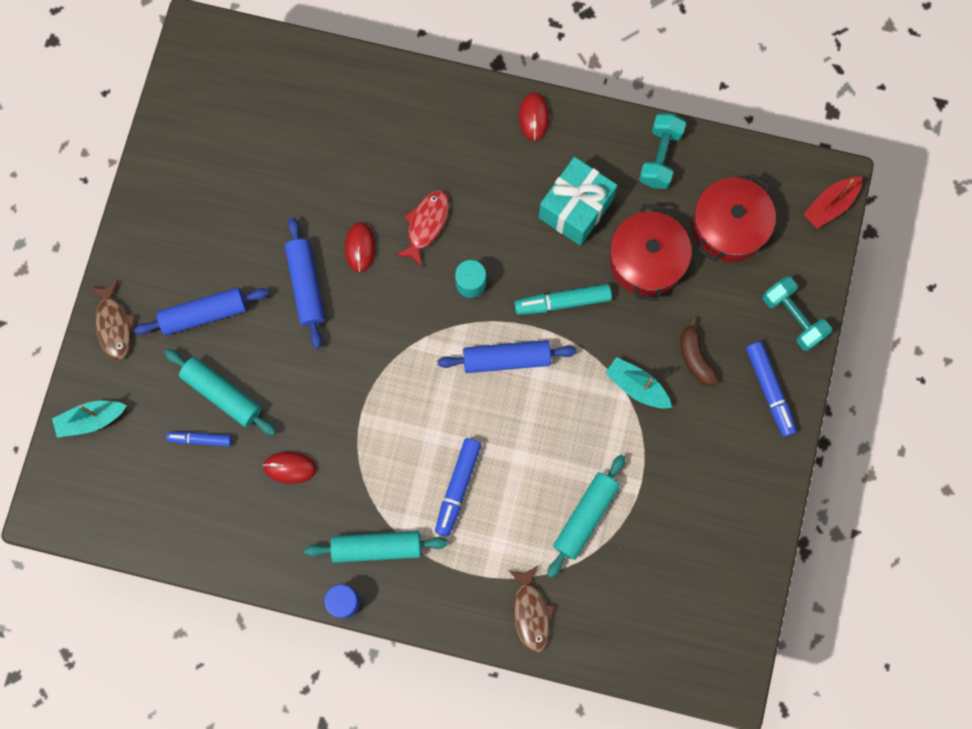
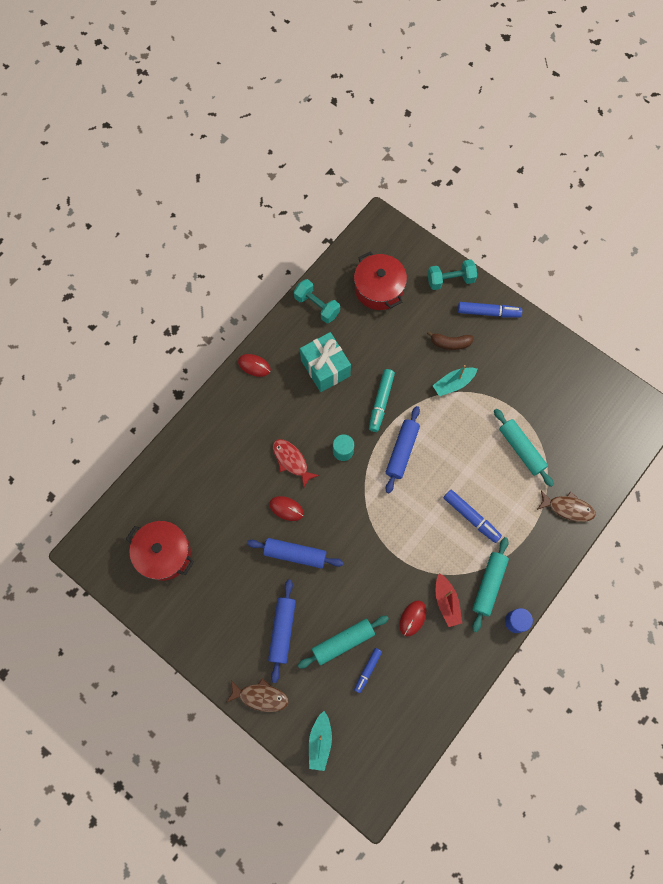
camera: 65 degrees left, 5 degrees down
red pot [610,204,692,301] -> red pot moved to [126,521,194,581]
red boat [803,177,863,229] -> red boat moved to [436,573,462,627]

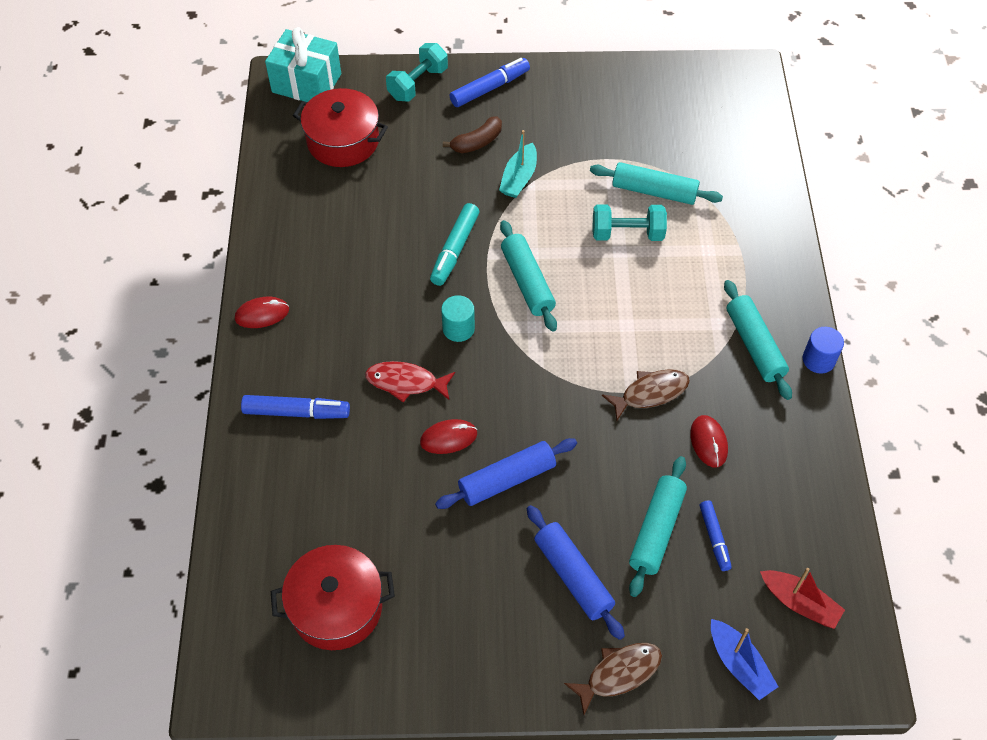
camera: 40 degrees left, 15 degrees down
turquoise dumbbell [294,279,340,323] -> turquoise dumbbell moved to [593,204,667,241]
turquoise gift [300,332,351,392] -> turquoise gift moved to [265,27,341,102]
turquoise boat [309,711,332,771] -> blue boat [711,619,778,700]
turquoise marker [369,369,395,432] -> turquoise marker turned 45 degrees clockwise [430,203,480,286]
blue rolling pin [386,406,420,493] -> turquoise rolling pin [500,220,557,332]
red boat [436,573,462,627] -> red boat moved to [760,568,845,629]
blue marker [444,490,502,543] -> blue marker moved to [241,395,350,419]
brown fish [537,490,596,522] -> brown fish moved to [602,369,690,420]

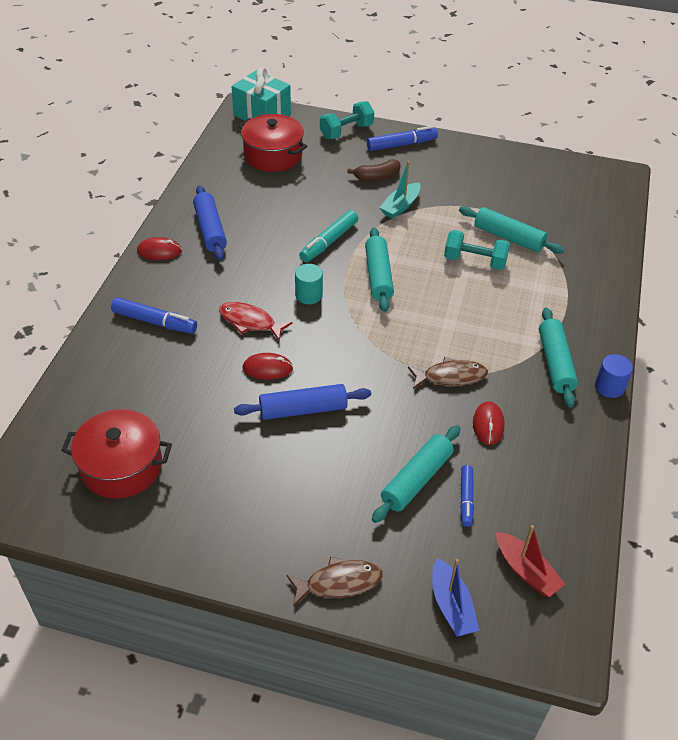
camera: 15 degrees right, 10 degrees down
blue rolling pin [527,505,625,640] -> blue rolling pin moved to [193,186,227,261]

